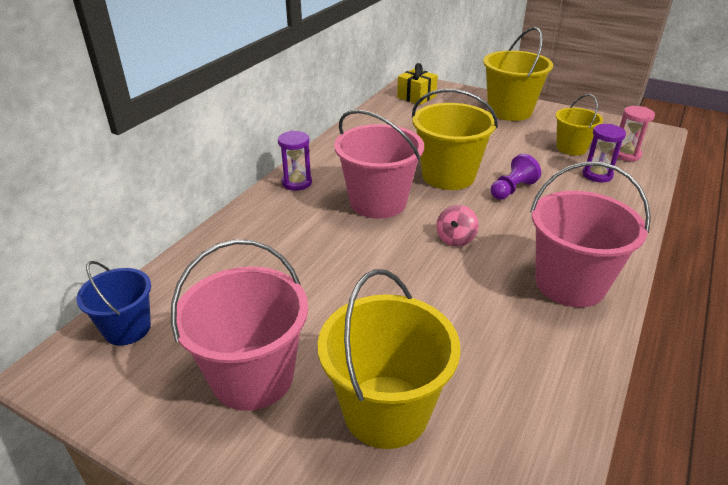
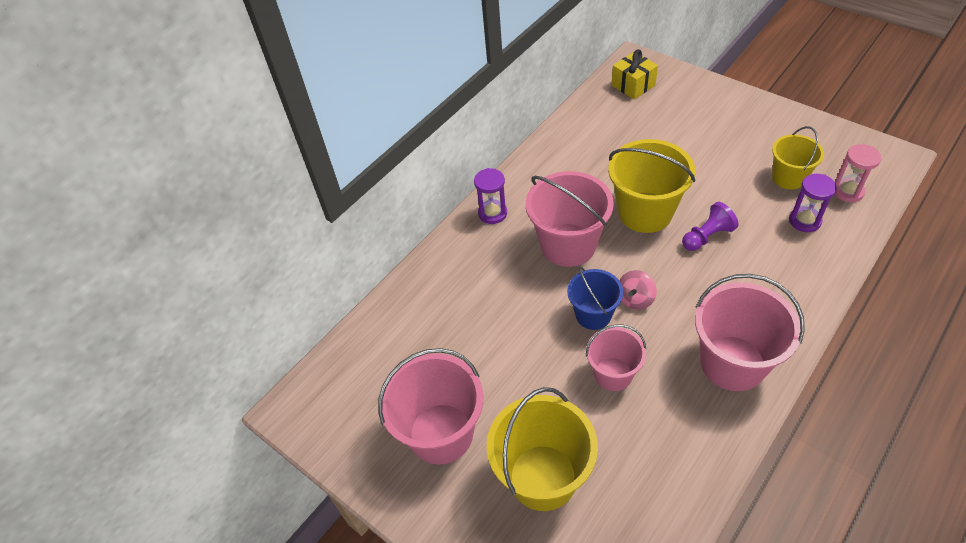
camera: 15 degrees right, 15 degrees up
blue bucket [76,261,151,346] -> blue bucket moved to [567,267,623,330]
yellow bucket [483,27,553,121] -> none
none -> pink bucket [586,325,646,391]

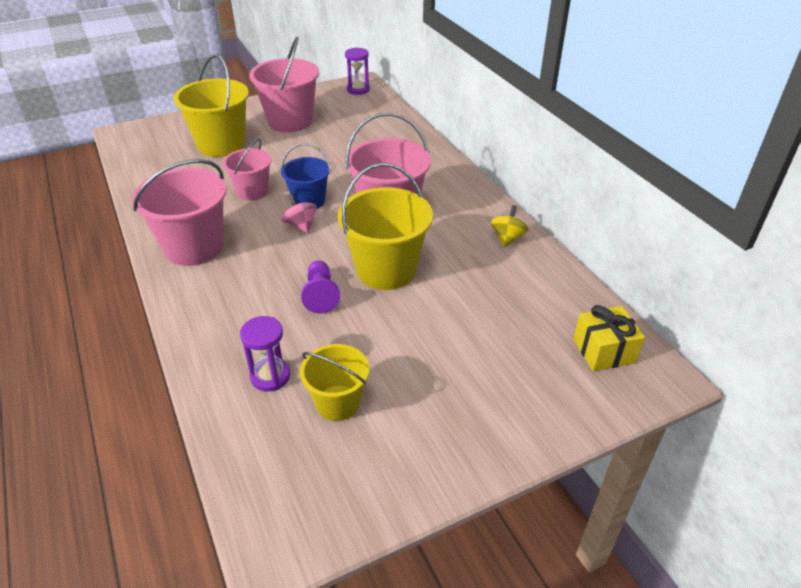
camera: 110 degrees right, 10 degrees down
purple hourglass [474,168,507,224] -> purple hourglass moved to [345,47,370,95]
pink hourglass [834,144,882,203] -> none
none -> yellow spinning top [491,205,529,248]

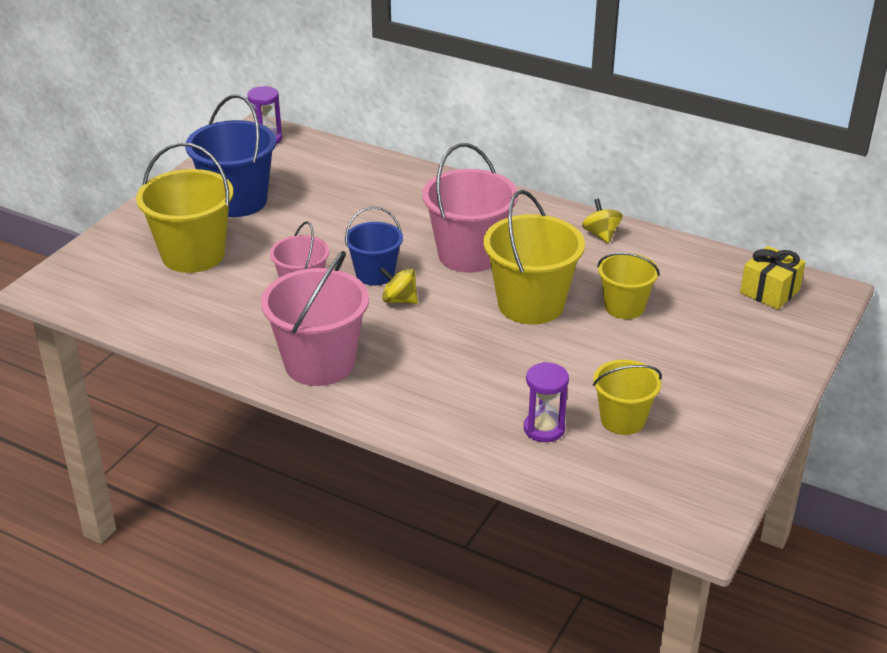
camera: 35 degrees left, 5 degrees down
pink bucket [249,37,319,132] -> blue bucket [185,94,276,217]
pink spinning top [282,194,317,233] -> yellow spinning top [379,267,418,304]
purple pawn [301,260,340,314] -> none
none -> yellow bucket [597,253,660,319]

